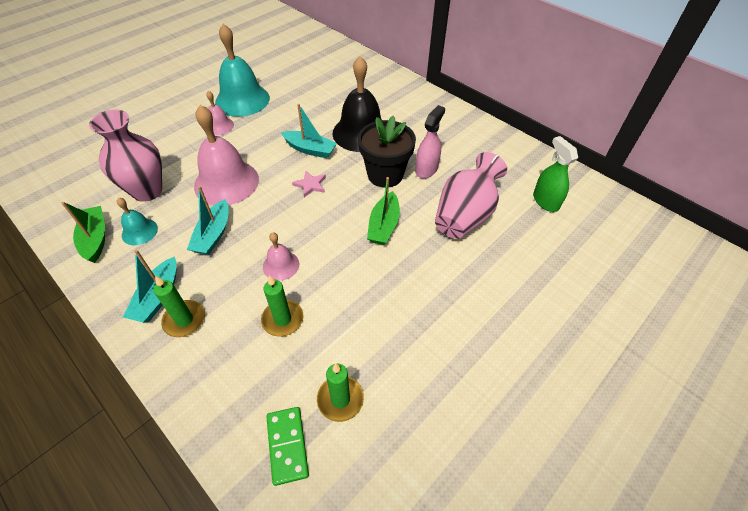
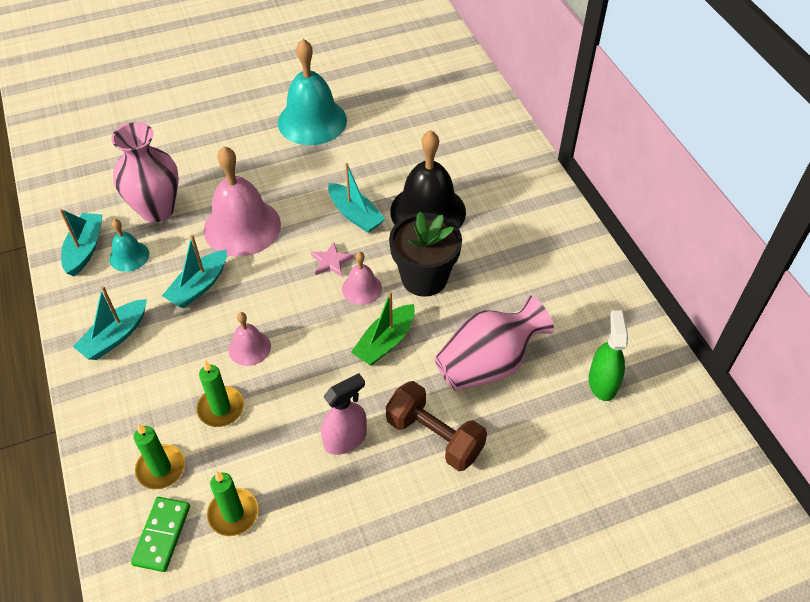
camera: 25 degrees right, 0 degrees up
green boat [62,202,105,263] -> turquoise boat [60,209,103,276]
green candle [154,276,205,337] -> green candle moved to [134,424,185,489]
pink bell [206,91,234,135] -> pink bell moved to [342,252,382,305]
pink spray bottle [415,105,445,179] -> pink spray bottle moved to [321,373,367,455]
none -> brown dumbbell [386,381,487,471]

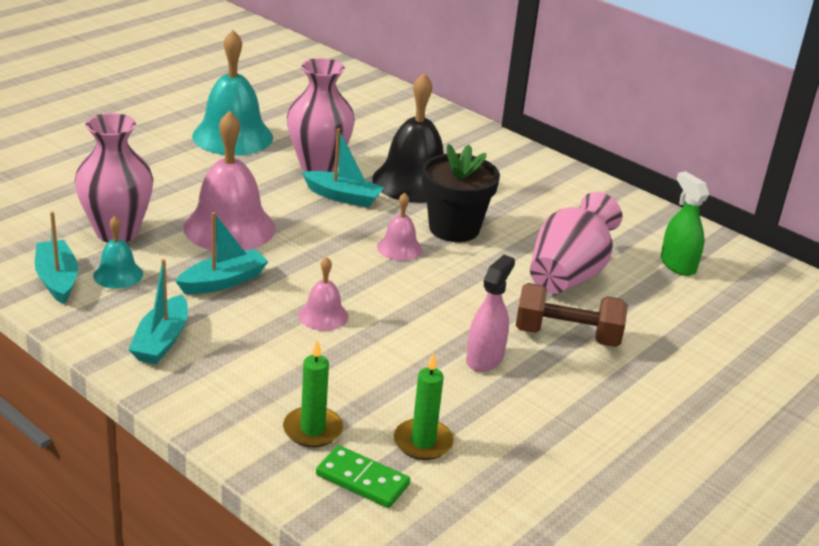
camera: 30 degrees left, 20 degrees down
green domino [131,497,190,572] -> green domino turned 45 degrees counterclockwise [316,445,410,508]
turquoise boat [162,235,227,308] -> turquoise boat turned 135 degrees counterclockwise [175,212,269,294]
green candle [197,361,244,427] -> none
pink star [311,242,353,277] -> none
green boat [351,291,415,366] -> none
none -> pink vase [287,58,355,172]

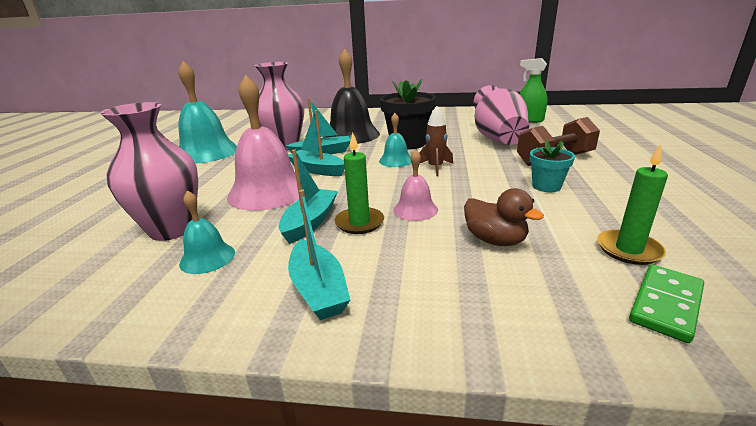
camera: 30 degrees left, 5 degrees down
turquoise boat [35,212,78,304] -> turquoise boat moved to [288,110,345,176]
green candle [283,340,343,447] -> green candle moved to [334,133,384,234]
green domino [316,445,410,508] -> green domino turned 45 degrees counterclockwise [629,265,704,343]
pink bell [377,193,422,261] -> turquoise bell [379,113,411,167]
pink spray bottle [466,255,515,372] -> turquoise flower pot [529,140,575,192]
none -> brown rocket [419,106,453,176]
none -> brown duck [464,188,544,246]

